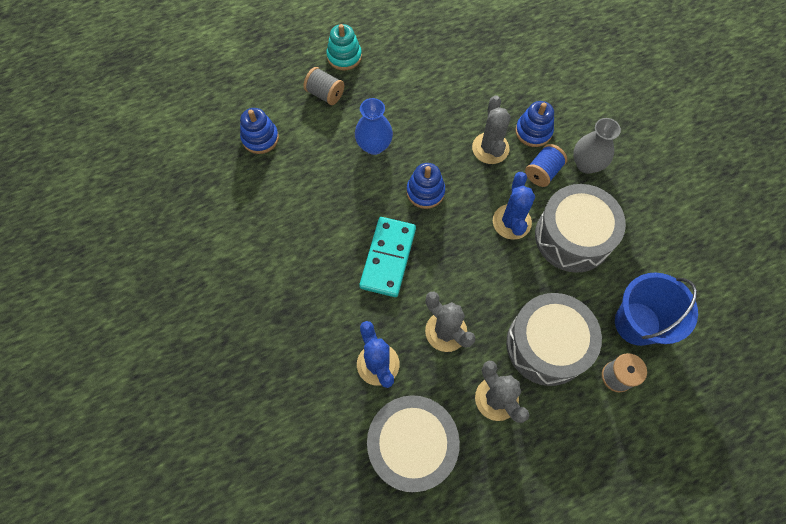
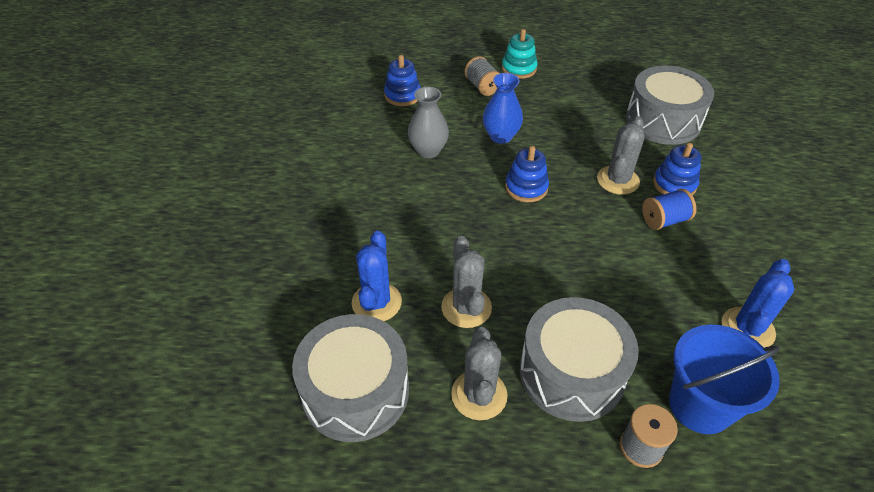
camera: 30 degrees right, 20 degrees down
turquoise domino [359,217,416,297] -> none
blue cactus [493,172,535,240] -> blue cactus moved to [722,259,794,348]
grey drum [535,184,626,273] -> grey drum moved to [626,66,714,145]
grey vase [573,118,621,174] -> grey vase moved to [408,87,449,158]

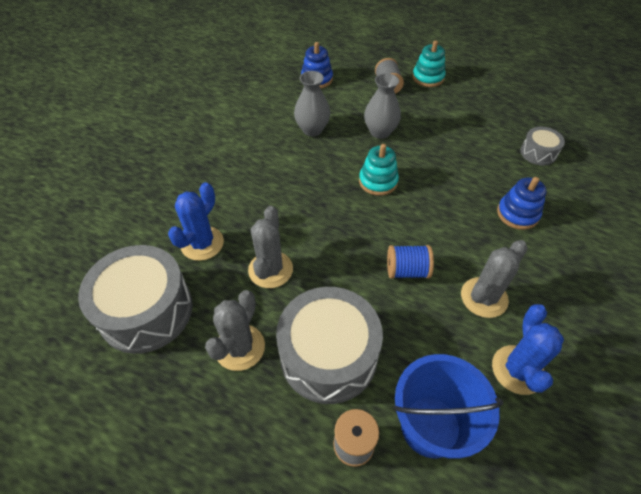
camera: 20 degrees right, 5 degrees up
blue vase [483,73,523,144] -> grey vase [364,73,401,139]
blue stacking toy [505,146,549,202] -> turquoise stacking toy [359,144,399,196]
grey cactus [597,116,645,195] -> grey cactus moved to [461,240,528,318]
grey drum [626,66,714,145] -> grey drum [520,127,565,166], size x0.50
blue spool [642,189,696,230] -> blue spool moved to [387,245,434,279]
blue cactus [722,259,794,348] -> blue cactus turned 45 degrees counterclockwise [492,304,564,395]

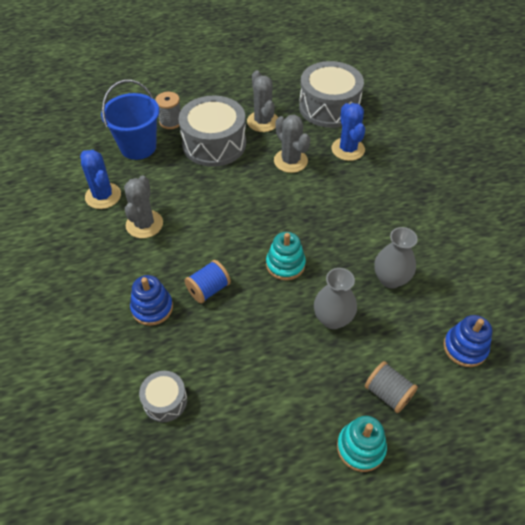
camera: 140 degrees right, 0 degrees up
blue spool [387,245,434,279] -> blue spool moved to [185,260,231,303]

